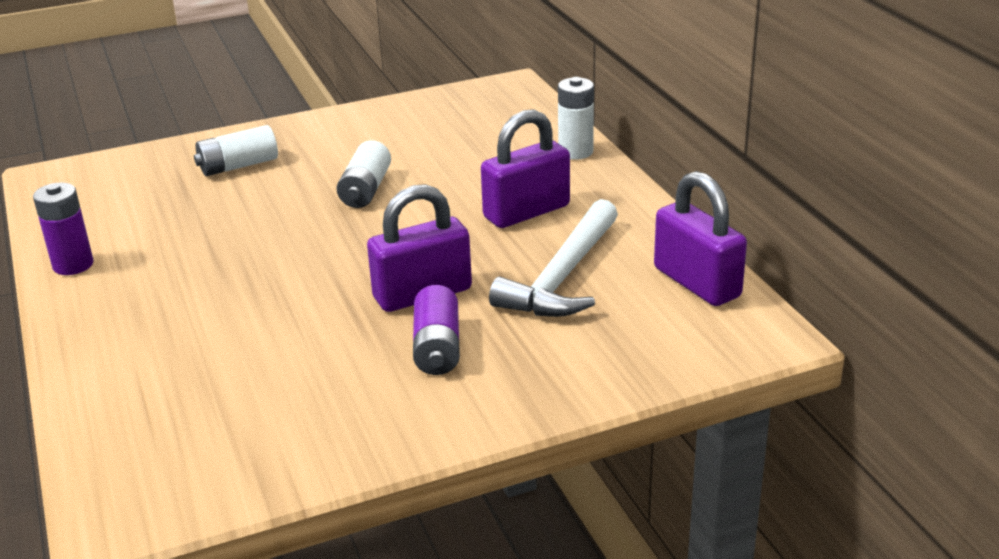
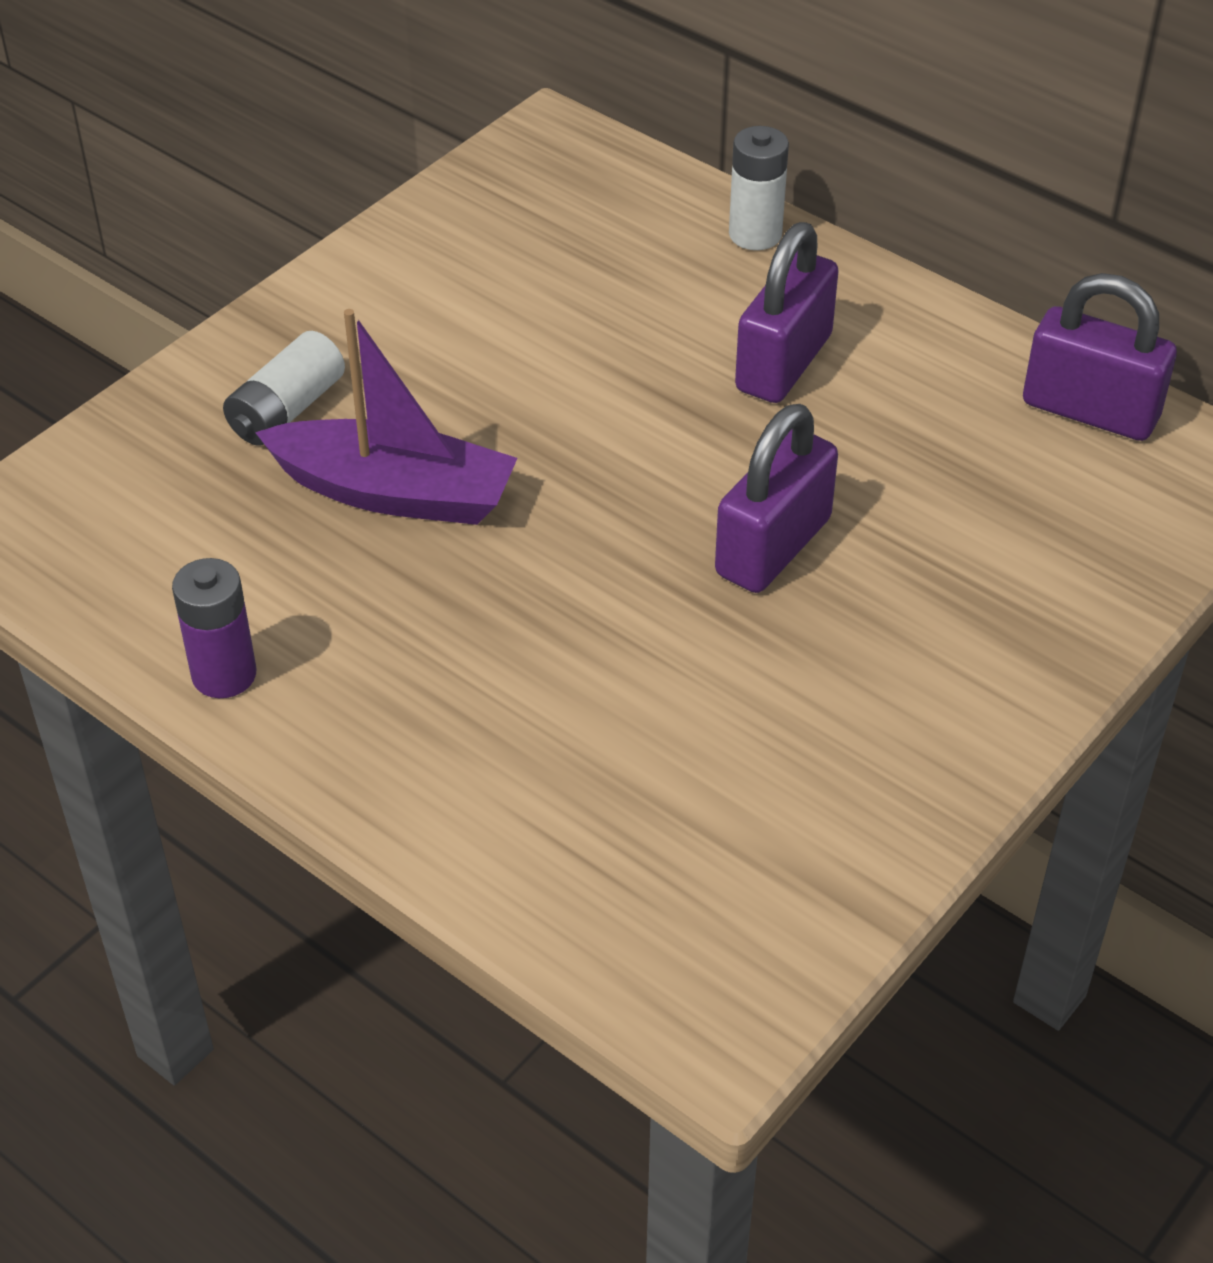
camera: 30 degrees left, 15 degrees up
white battery [337,140,391,208] -> none
purple battery [413,285,460,375] -> none
white hammer [489,199,618,317] -> none
none -> purple boat [255,309,517,525]

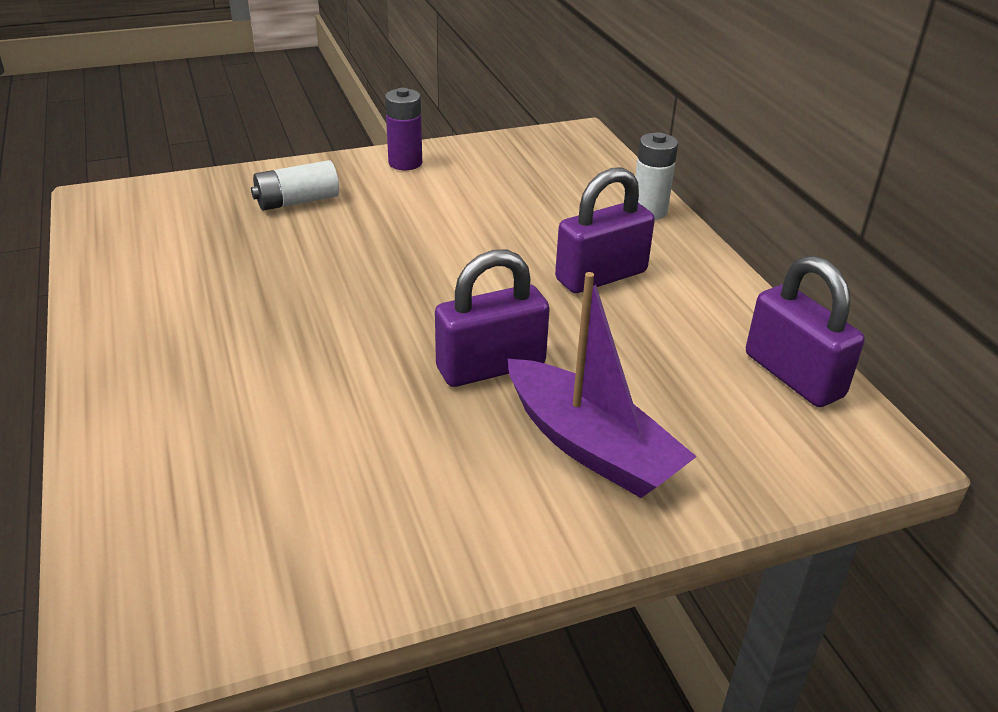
camera: 30 degrees right, 10 degrees down
purple battery [172,558,256,698] -> purple battery moved to [385,88,422,170]
purple boat [255,309,517,525] -> purple boat moved to [508,272,697,498]

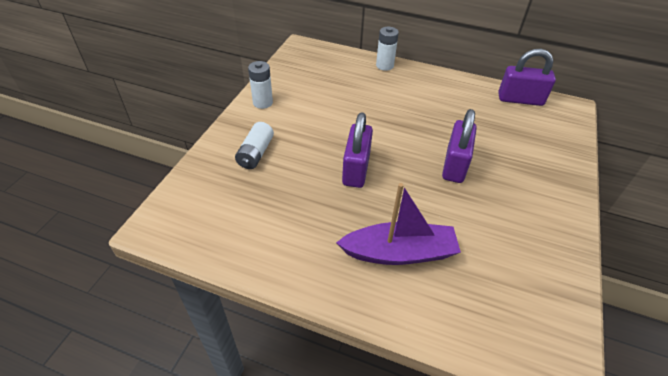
camera: 50 degrees left, 10 degrees up
purple battery [385,88,422,170] -> white battery [248,61,273,109]
purple boat [508,272,697,498] -> purple boat moved to [336,183,461,265]
purple padlock [555,167,655,293] -> purple padlock moved to [342,113,373,188]

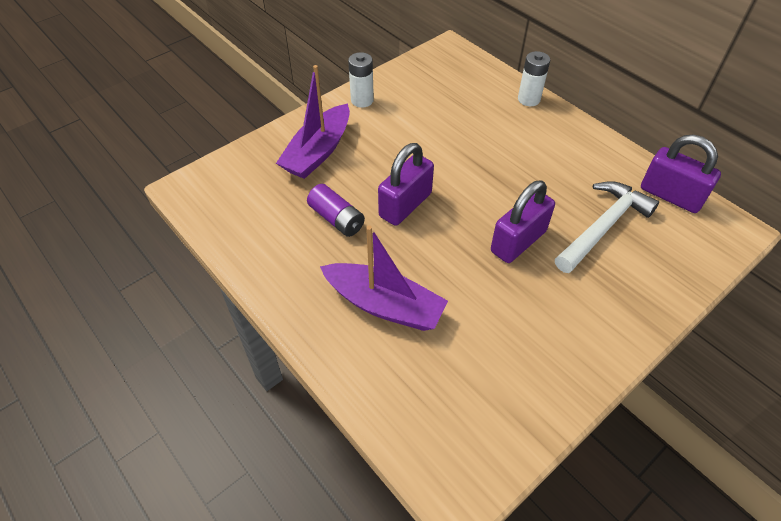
camera: 30 degrees right, 5 degrees up
white battery [235,122,274,169] -> purple boat [276,65,350,179]
none -> purple battery [307,184,365,237]
none -> white hammer [555,181,659,273]

